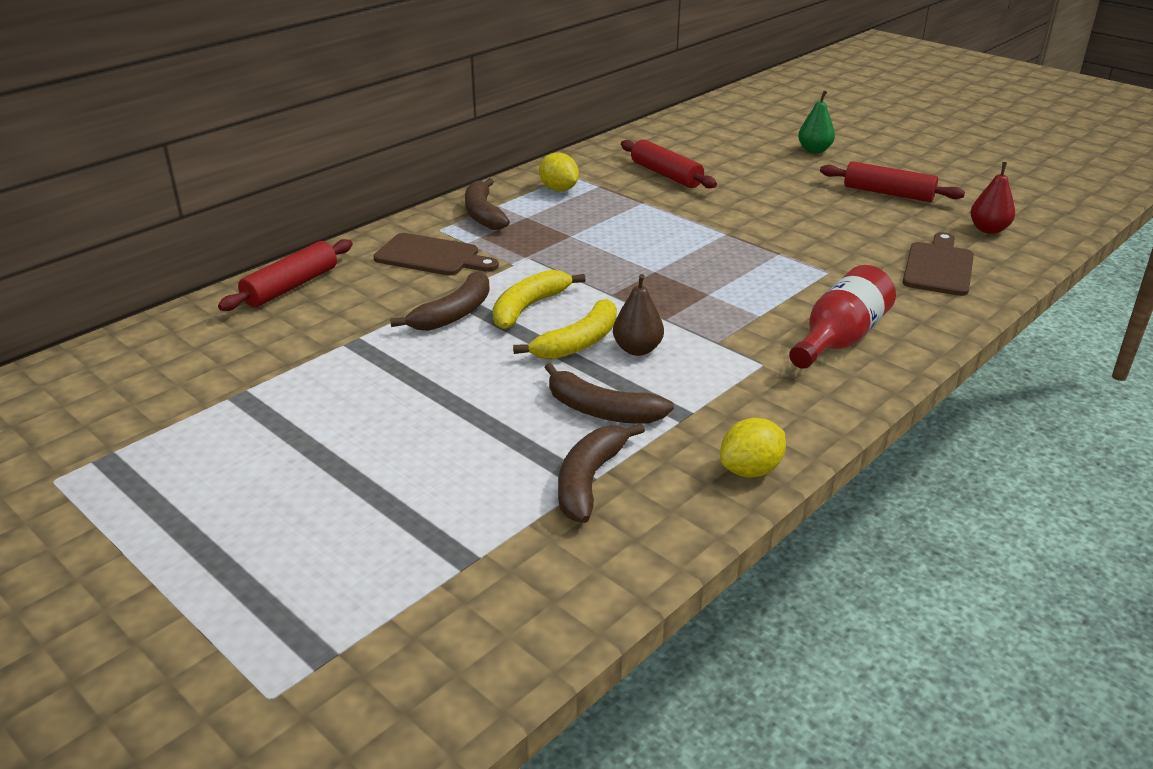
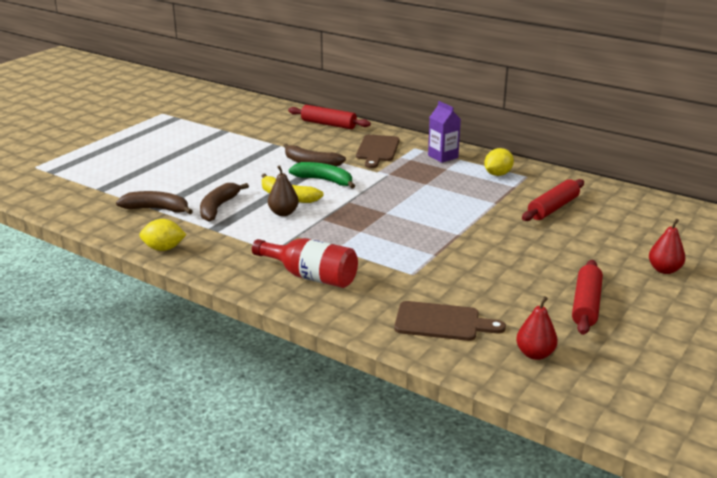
camera: 80 degrees right, 5 degrees down
brown banana [465,178,510,230] -> purple carton [428,101,461,163]
yellow banana [493,270,586,329] -> green banana [289,162,355,189]
yellow lemon [720,418,786,478] -> yellow lemon turned 45 degrees counterclockwise [140,219,187,251]
green pear [798,91,835,153] -> red pear [649,219,686,274]

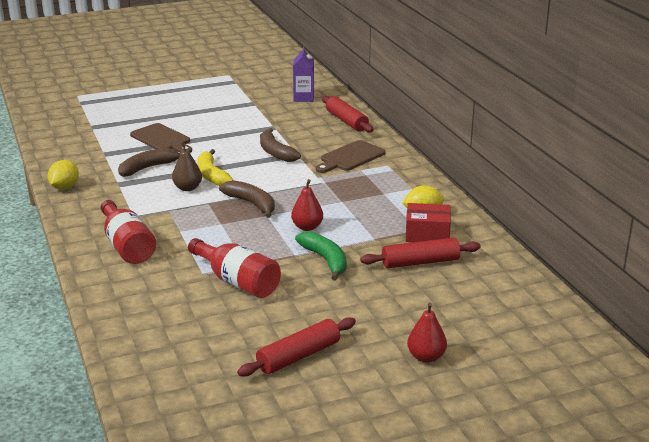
camera: 35 degrees right, 0 degrees up
brown banana [116,191,193,214] -> brown banana moved to [219,180,275,218]
yellow lemon [140,219,187,251] -> yellow lemon turned 75 degrees clockwise [48,160,79,190]
green banana [289,162,355,189] -> green banana moved to [295,231,347,281]
brown cutting board [394,301,506,341] -> brown cutting board moved to [130,123,192,153]
purple carton [428,101,461,163] -> purple carton moved to [293,46,314,102]
red pear [516,296,558,360] -> red pear moved to [291,179,323,231]
none -> red bottle [188,238,281,298]
none -> red box [406,203,451,242]

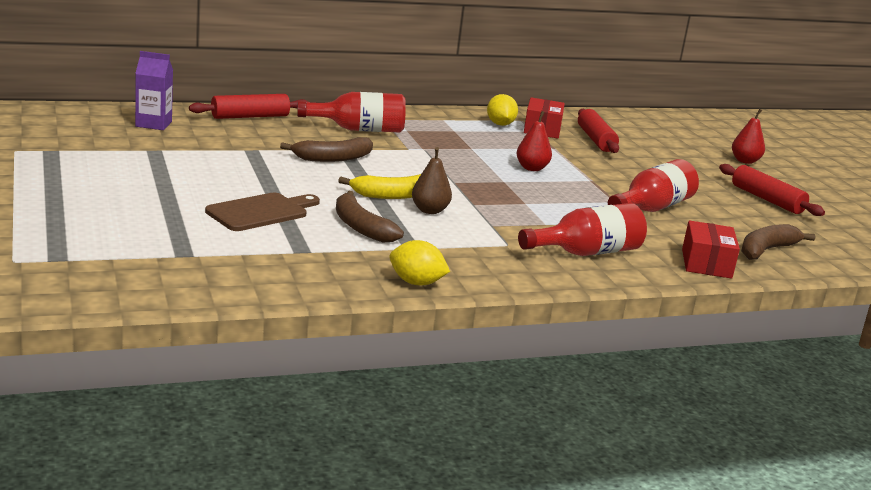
camera: 90 degrees left, 5 degrees down
brown banana [219,180,275,218] -> brown banana moved to [741,224,816,260]
green banana [295,231,347,281] -> none
brown cutting board [316,140,385,173] -> red bottle [297,92,406,133]
none -> red box [682,220,740,279]

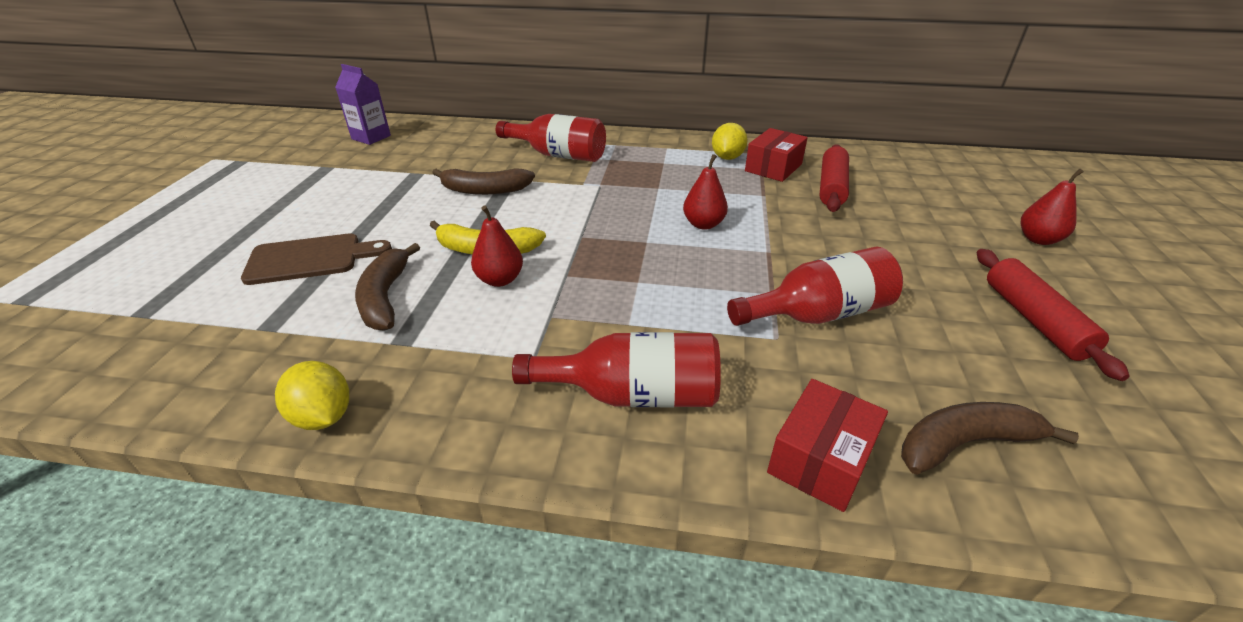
camera: 30 degrees right, 15 degrees up
red rolling pin [189,94,309,119] -> none
brown pear [412,147,452,214] -> red pear [471,205,523,287]

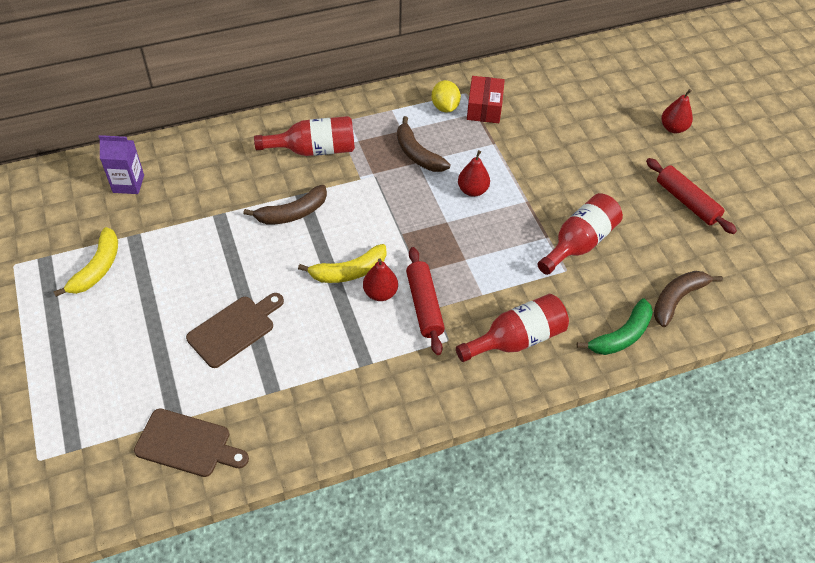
camera: 30 degrees left, 15 degrees up
yellow lemon [275,361,349,430] -> none
brown banana [355,243,420,330] -> brown banana moved to [397,116,450,172]
red box [767,379,888,512] -> green banana [577,299,653,355]
red rolling pin [819,144,849,212] -> red rolling pin moved to [406,247,445,355]
none -> yellow banana [53,227,118,297]
none -> brown cutting board [134,408,249,477]

